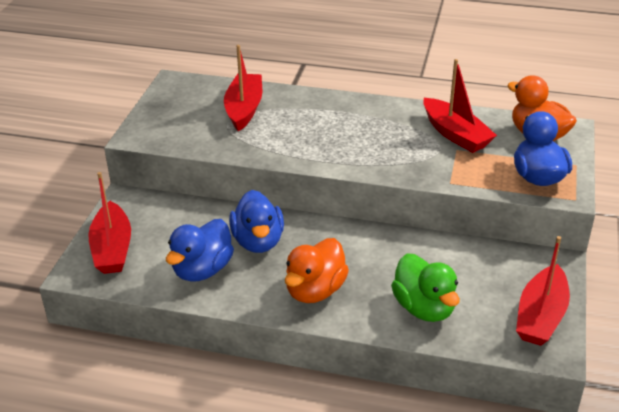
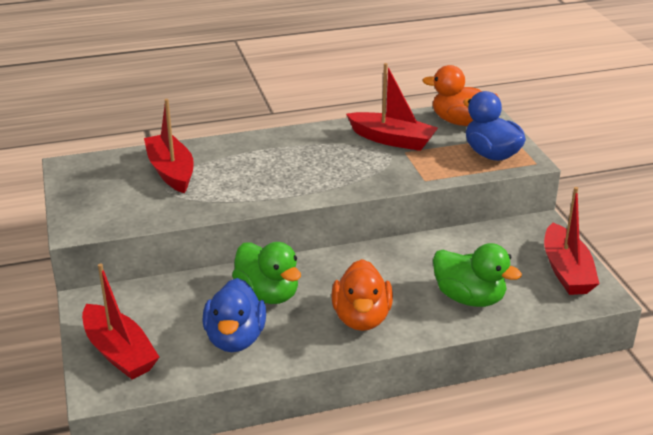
camera: 30 degrees left, 5 degrees down
blue duck [229,190,284,253] -> green duck [232,242,301,304]

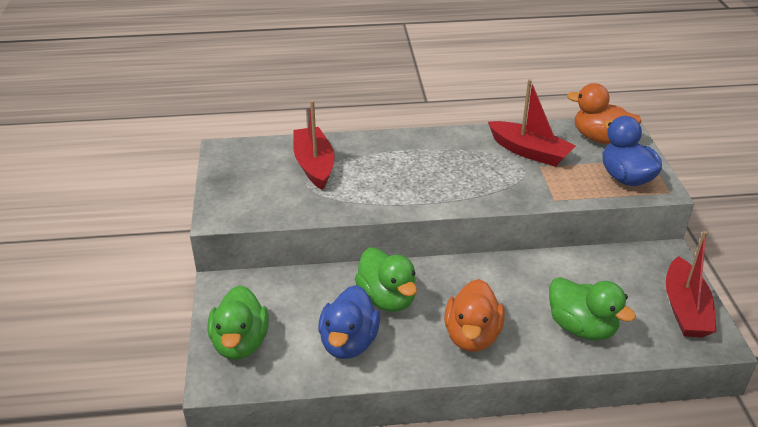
camera: 10 degrees right, 5 degrees up
red boat [82,264,159,379] -> green duck [208,285,269,360]

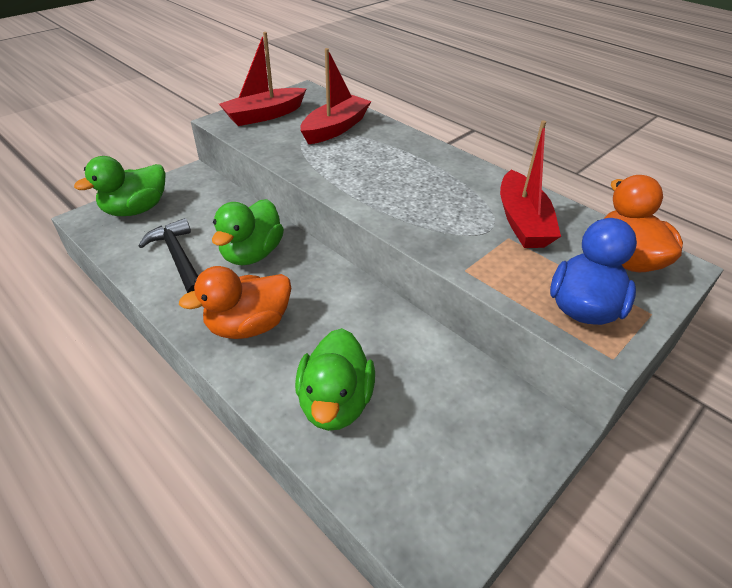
camera: 50 degrees right, 5 degrees up
blue duck [318,285,380,359] -> black hammer [138,218,198,293]
red boat [666,231,716,338] -> red boat moved to [219,32,307,126]

